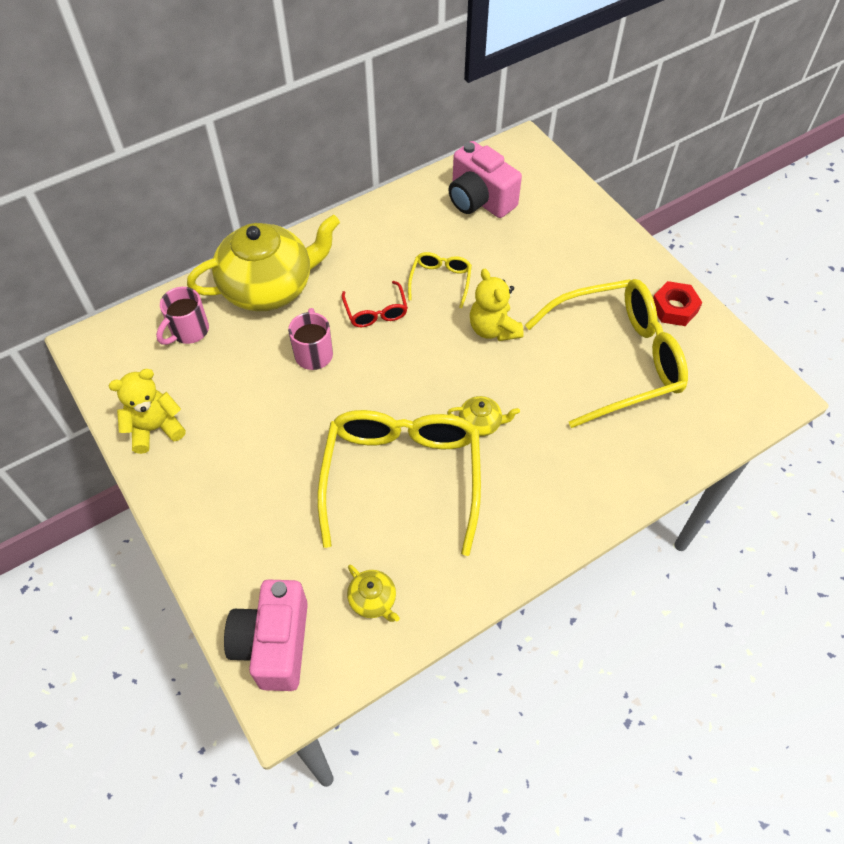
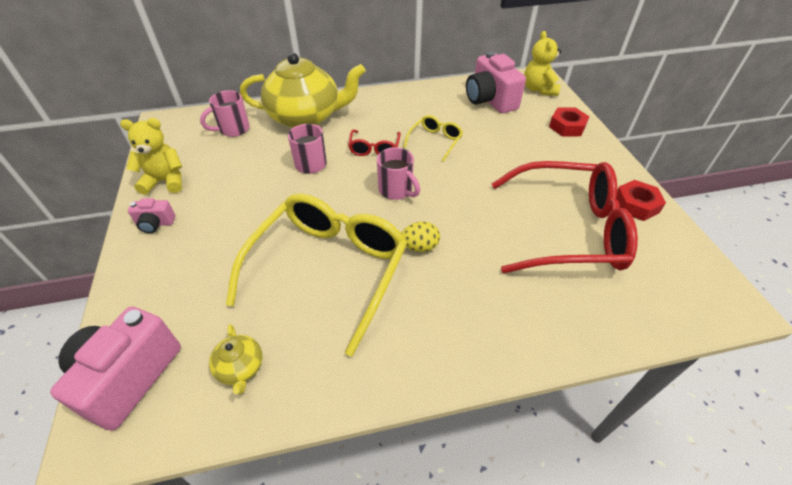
camera: 20 degrees right, 10 degrees down
yellow teapot [447,396,520,437] -> yellow egg [401,222,440,252]
yellow teddy bear [470,269,524,341] -> yellow teddy bear moved to [524,31,561,96]
yellow glasses [525,279,688,428] -> red glasses [492,161,638,273]
none -> pink camera [128,198,175,233]
none -> pink mug [377,147,420,200]
none -> red nut [549,108,590,136]

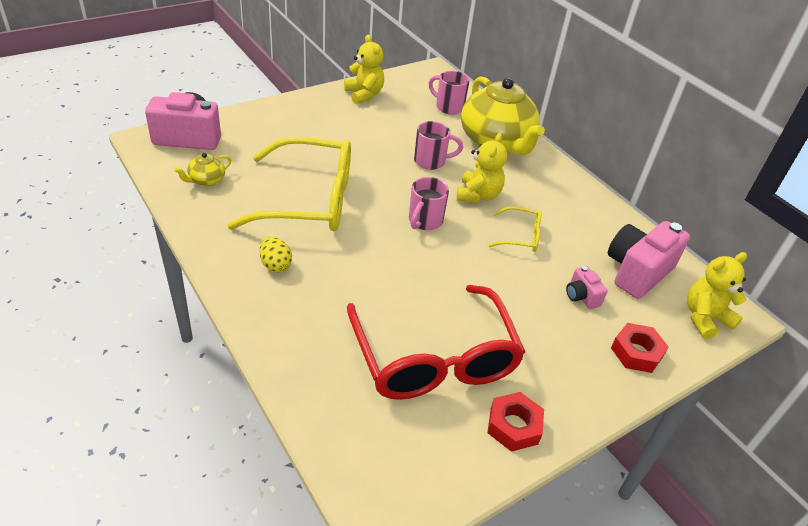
camera: 65 degrees right, 5 degrees down
pink camera [128,198,175,233] -> pink camera moved to [566,266,608,309]
red glasses [348,130,401,156] -> yellow teddy bear [456,133,507,203]
yellow egg [401,222,440,252] -> yellow egg moved to [259,237,292,272]

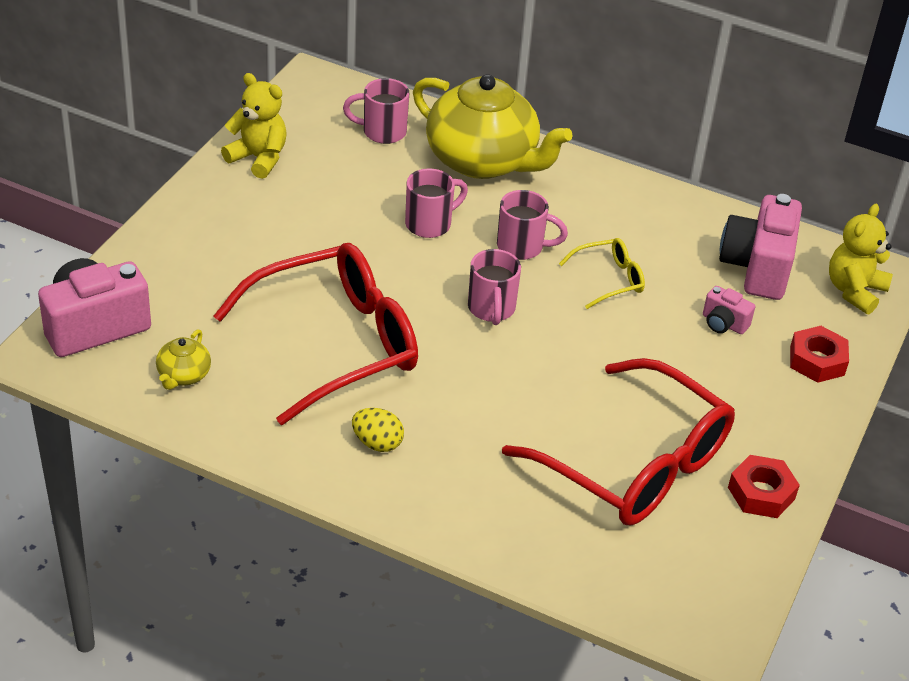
camera: 30 degrees left, 0 degrees up
yellow glasses [227,137,351,231] -> red glasses [214,243,418,425]
yellow teddy bear [456,133,507,203] -> pink mug [497,190,568,260]

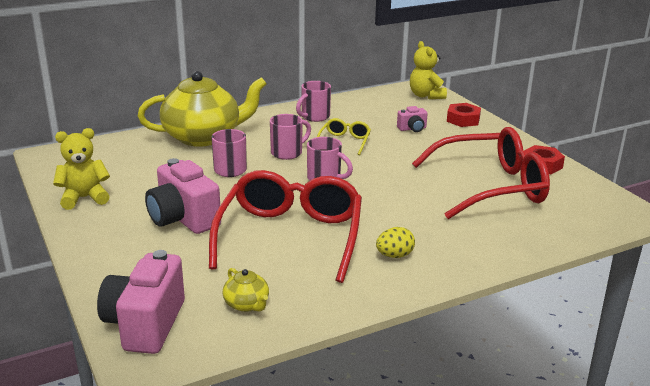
camera: 50 degrees left, 15 degrees down
pink mug [343,78,409,144] -> pink mug moved to [296,81,331,122]
pink camera [719,194,802,300] -> pink camera moved to [145,158,221,234]

